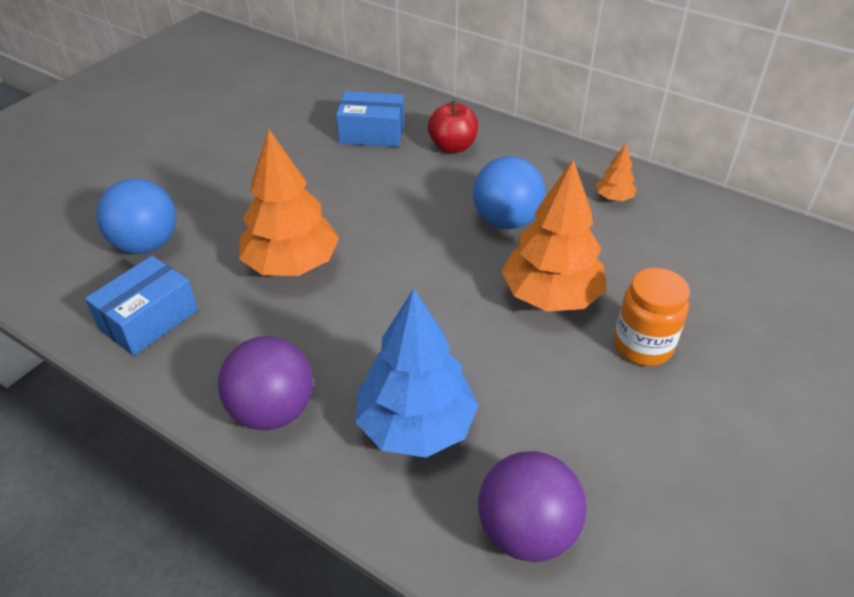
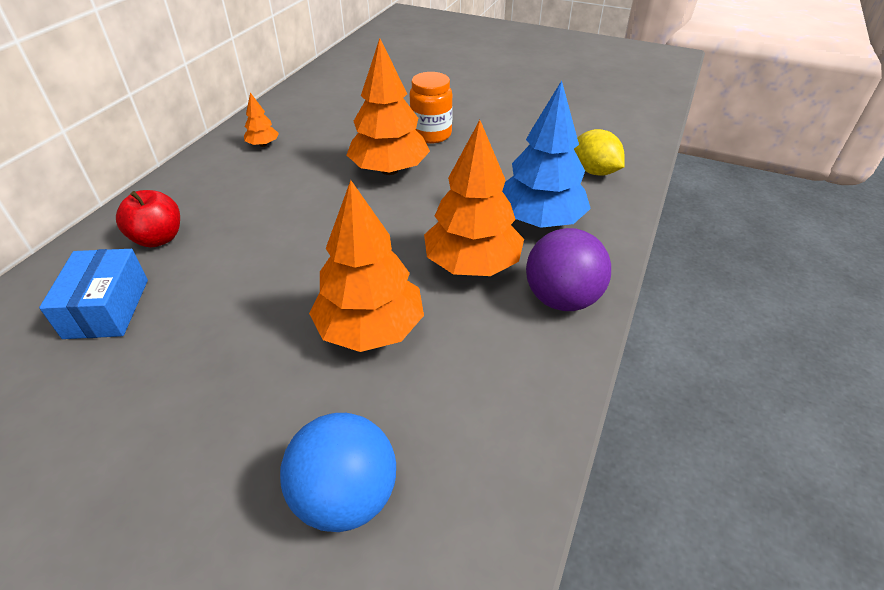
camera: 100 degrees left, 0 degrees up
blue box [85,256,198,356] -> none
blue ball [473,156,545,229] -> none
purple ball [478,451,586,562] -> yellow lemon [574,129,625,176]
none -> orange tree [424,120,524,276]

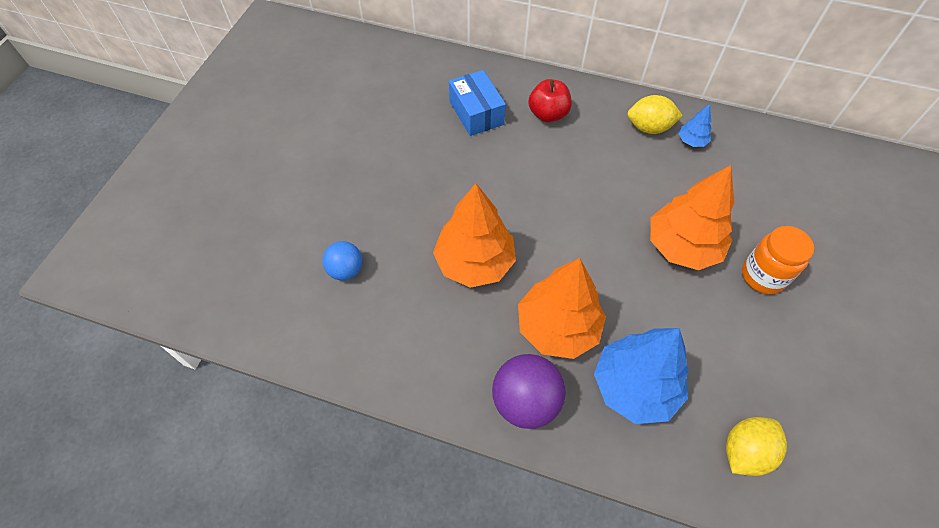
camera: 85 degrees right, 15 degrees up
blue box [39,249,148,339] -> blue box turned 75 degrees clockwise [449,70,506,136]
orange tree [244,93,279,147] -> blue tree [678,104,712,147]
blue ball [280,413,396,532] -> blue ball [322,241,363,280], size x0.62
none -> yellow lemon [627,95,683,134]

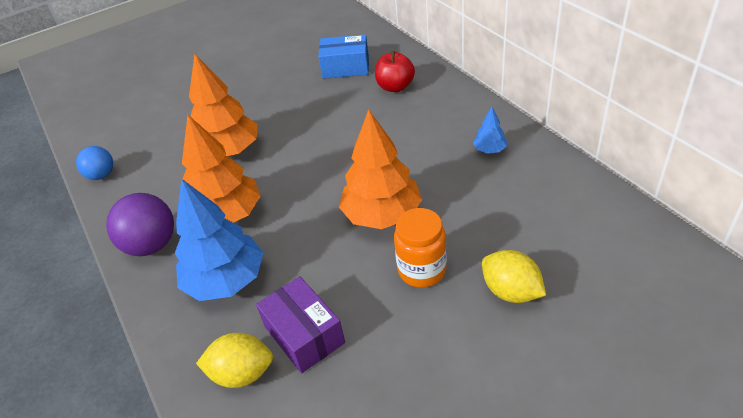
camera: 45 degrees right, 15 degrees down
blue ball [322,241,363,280] -> blue ball moved to [76,146,113,180]
blue box [449,70,506,136] -> blue box turned 75 degrees clockwise [318,34,369,79]
yellow lemon [627,95,683,134] -> yellow lemon moved to [482,250,546,303]
none -> purple box [256,276,345,373]

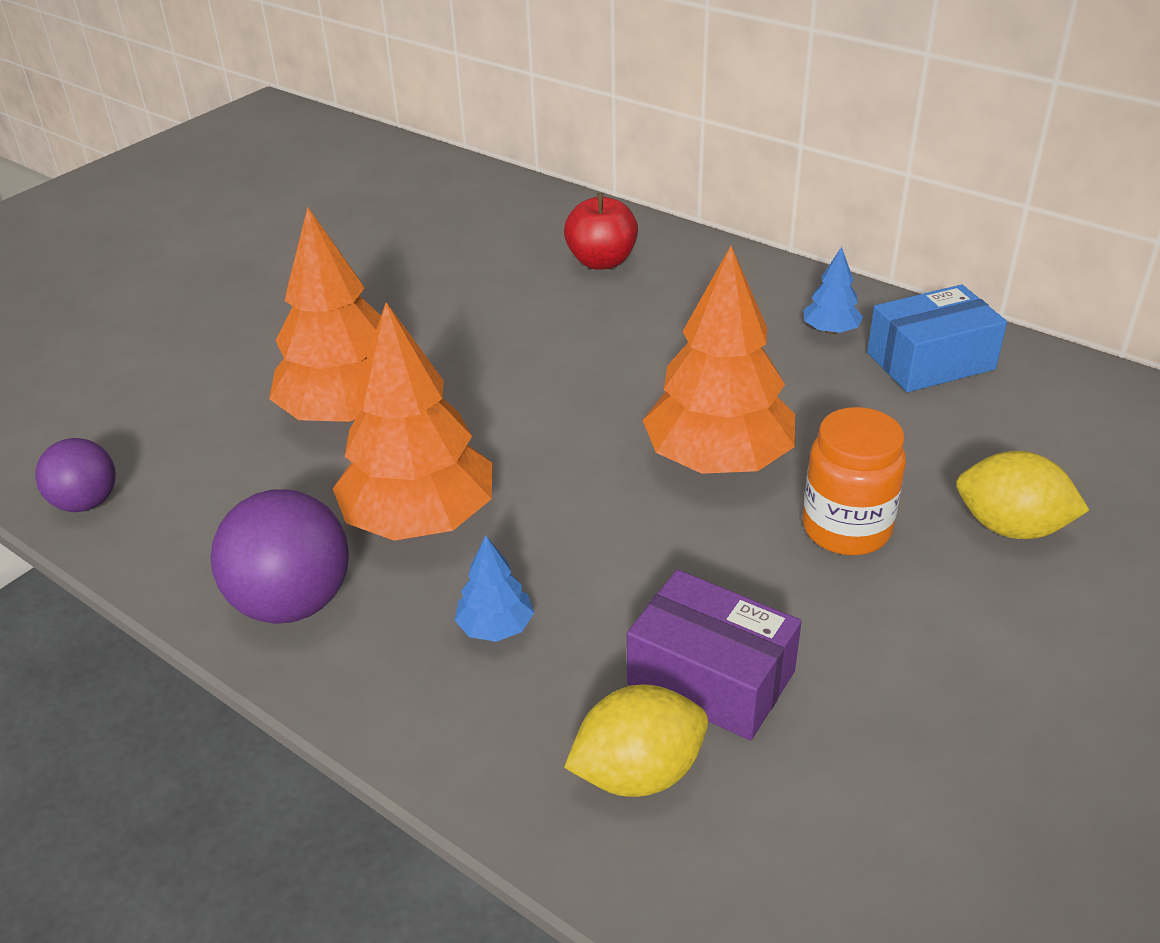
camera: 25 degrees left, 5 degrees down
blue ball [76,146,113,180] -> purple ball [35,438,116,512]
blue tree [175,179,263,301] -> blue tree [455,535,534,642], size x0.45
blue box [318,34,369,79] -> blue box moved to [867,284,1007,392]

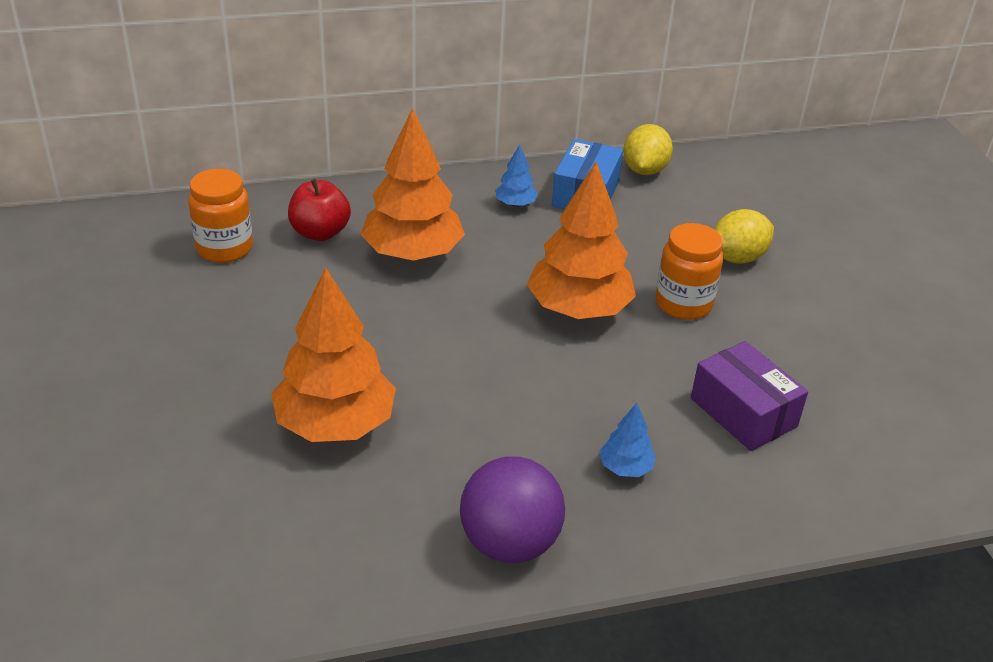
camera: 55 degrees left, 0 degrees up
purple ball [35,438,116,512] -> none
orange tree [333,302,493,541] -> orange tree moved to [360,108,465,261]
yellow lemon [564,685,708,797] -> yellow lemon moved to [623,124,673,175]
purple box [627,570,802,741] -> purple box turned 75 degrees clockwise [691,341,808,451]
none -> orange jar [189,169,253,263]

